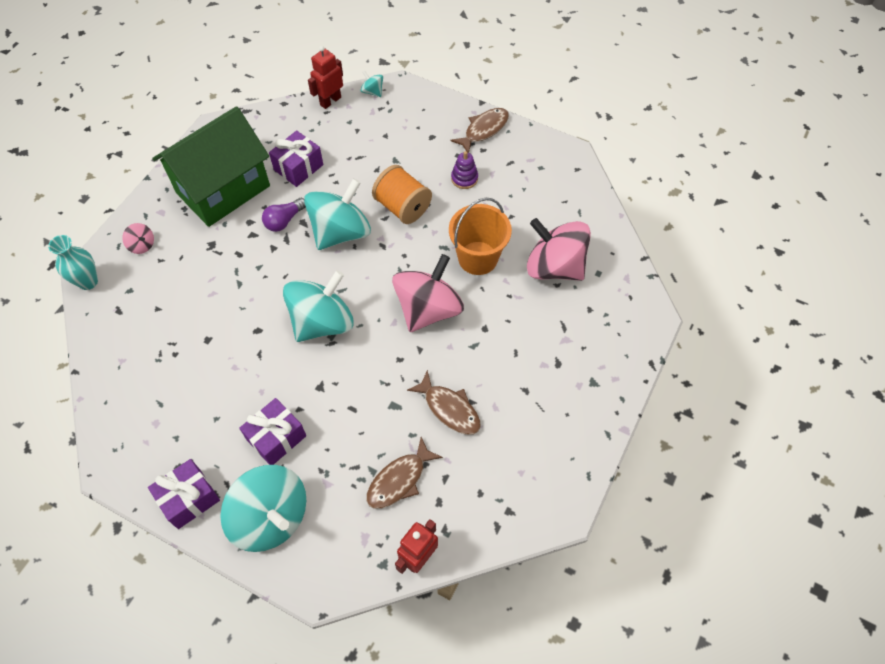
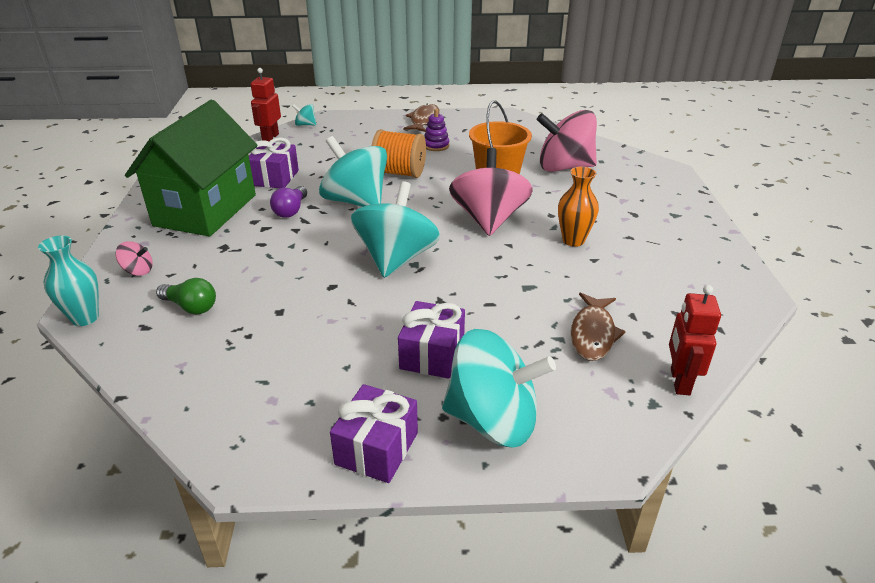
camera: 30 degrees left, 25 degrees down
turquoise spinning top [304,178,371,250] -> turquoise spinning top turned 60 degrees counterclockwise [319,136,387,207]
brown fish [407,370,481,435] -> none
none -> green light bulb [156,278,216,314]
none -> orange vase [558,167,599,247]

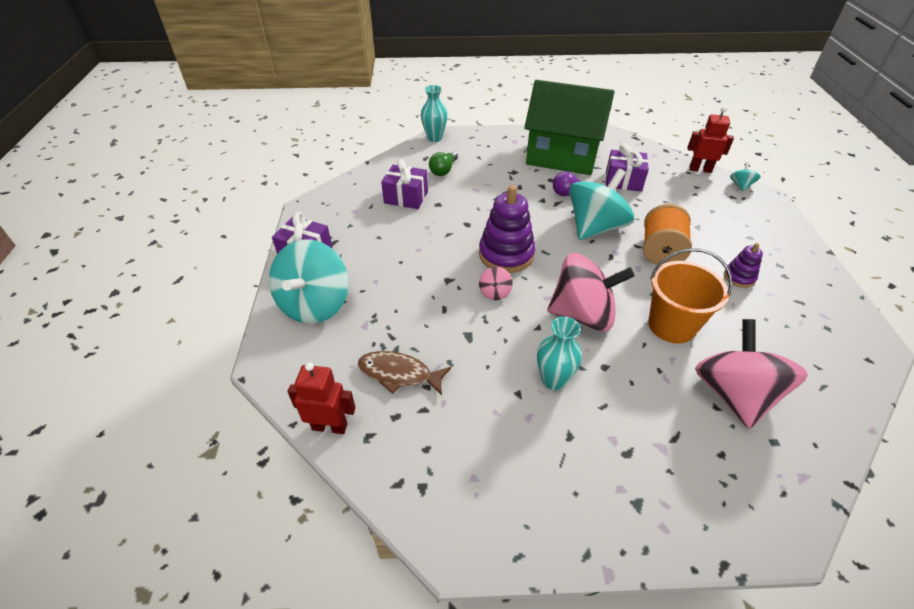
camera: 90 degrees right, 10 degrees up
pink spinning top [116,241,153,276] -> pink spinning top moved to [479,267,513,300]
turquoise spinning top [351,181,440,278] -> purple stacking toy [479,185,535,273]
purple gift [398,301,465,379] -> purple gift moved to [381,159,428,209]
brown fish [403,103,440,132] -> none
orange vase [558,167,599,247] -> turquoise vase [537,317,582,390]

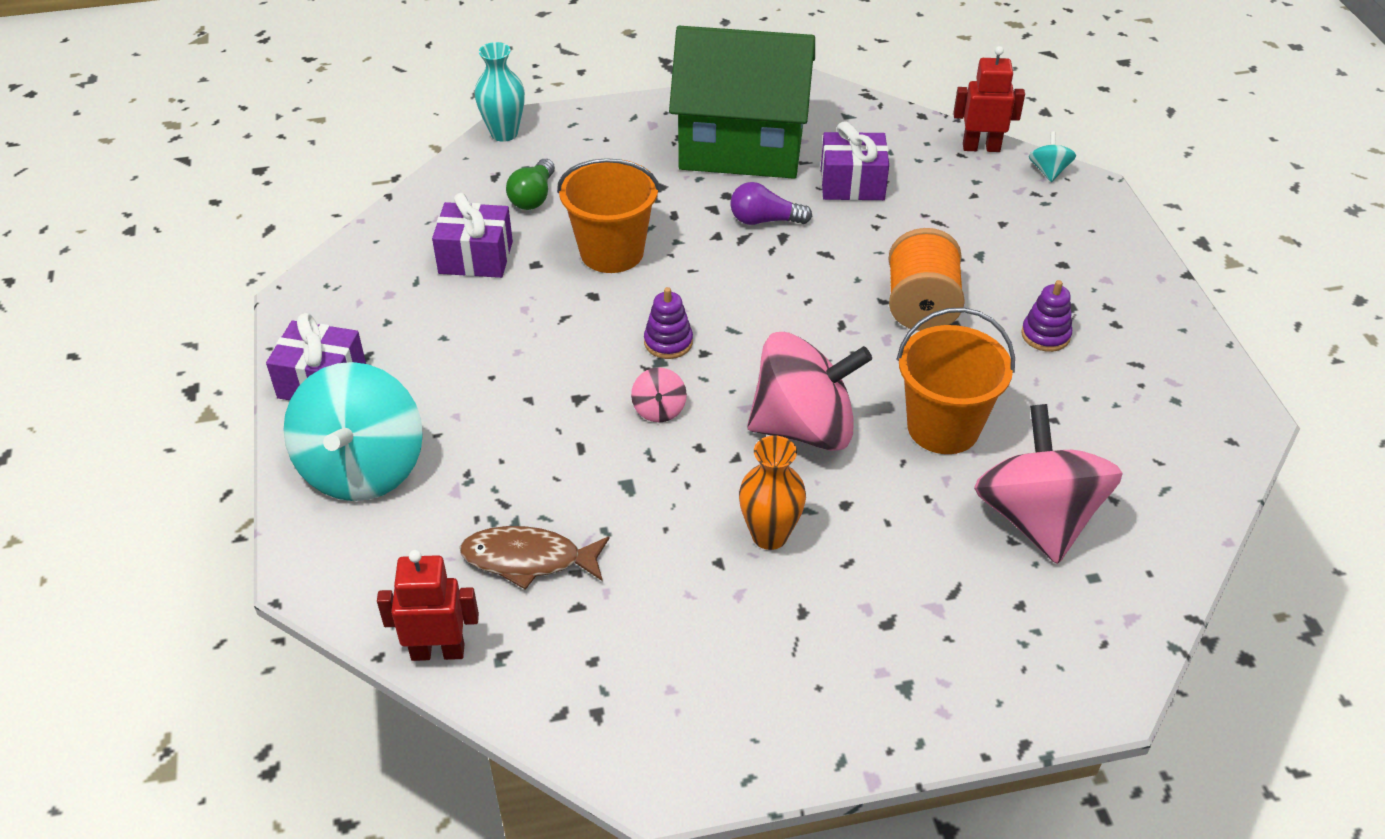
camera: 10 degrees left, 0 degrees up
purple stacking toy [479,185,535,273] -> purple stacking toy [644,287,693,359], size x0.52
turquoise vase [537,317,582,390] -> orange vase [739,436,806,550]
turquoise spinning top [569,169,635,240] -> none
none -> orange bucket [557,158,660,273]

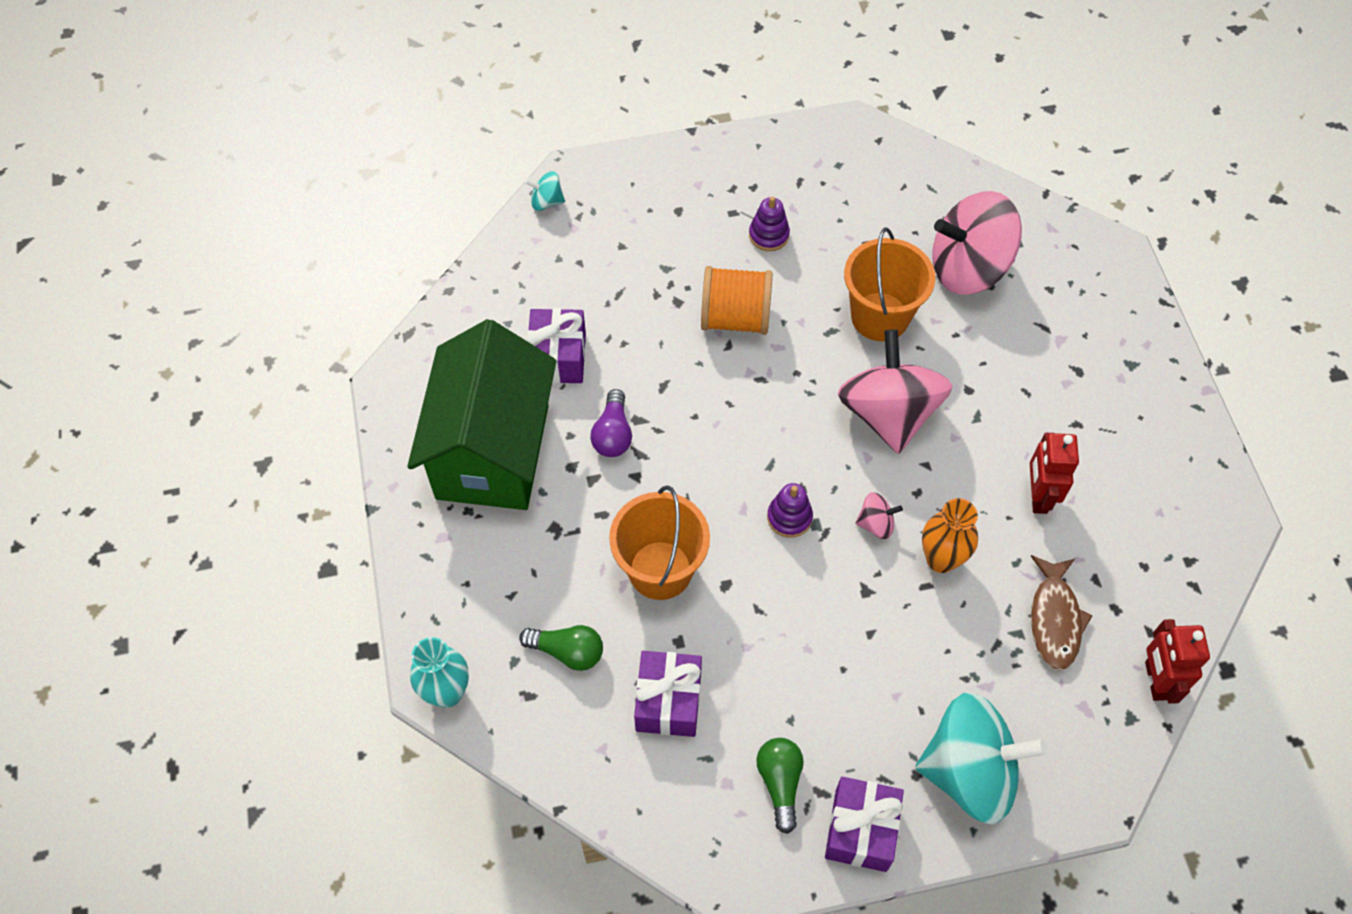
camera: 90 degrees left, 15 degrees up
orange vase [739,436,806,550] -> orange vase moved to [922,498,978,573]
red robot [953,46,1025,152] -> red robot moved to [1030,433,1079,514]
none -> green light bulb [756,738,804,834]

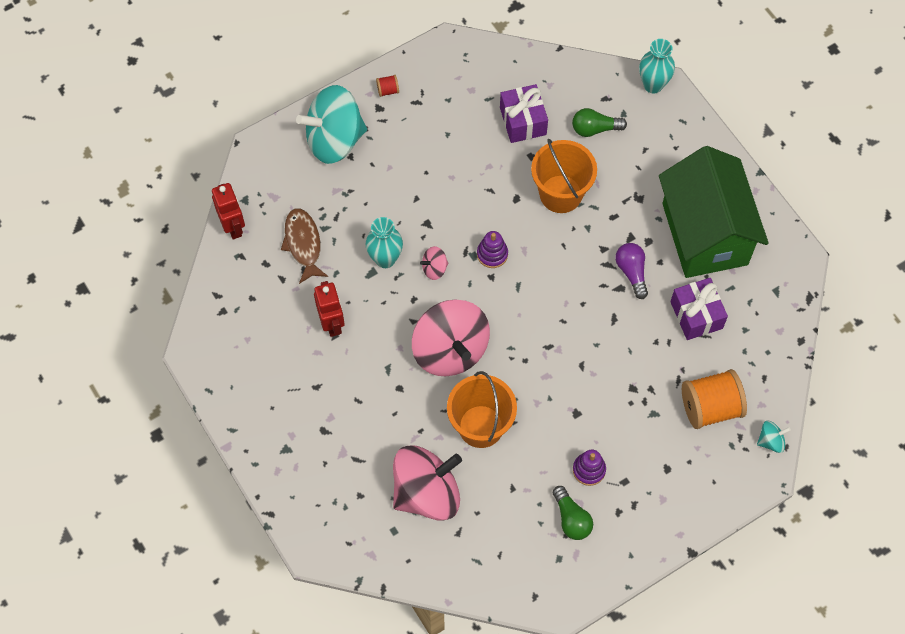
camera: 160 degrees right, 5 degrees up
orange spool [701,266,772,335] -> orange spool moved to [682,369,747,429]
green light bulb [756,738,804,834] -> green light bulb moved to [553,486,593,540]
purple gift [825,777,904,872] -> red spool [376,75,399,97]
orange vase [922,498,978,573] -> turquoise vase [366,217,403,268]

